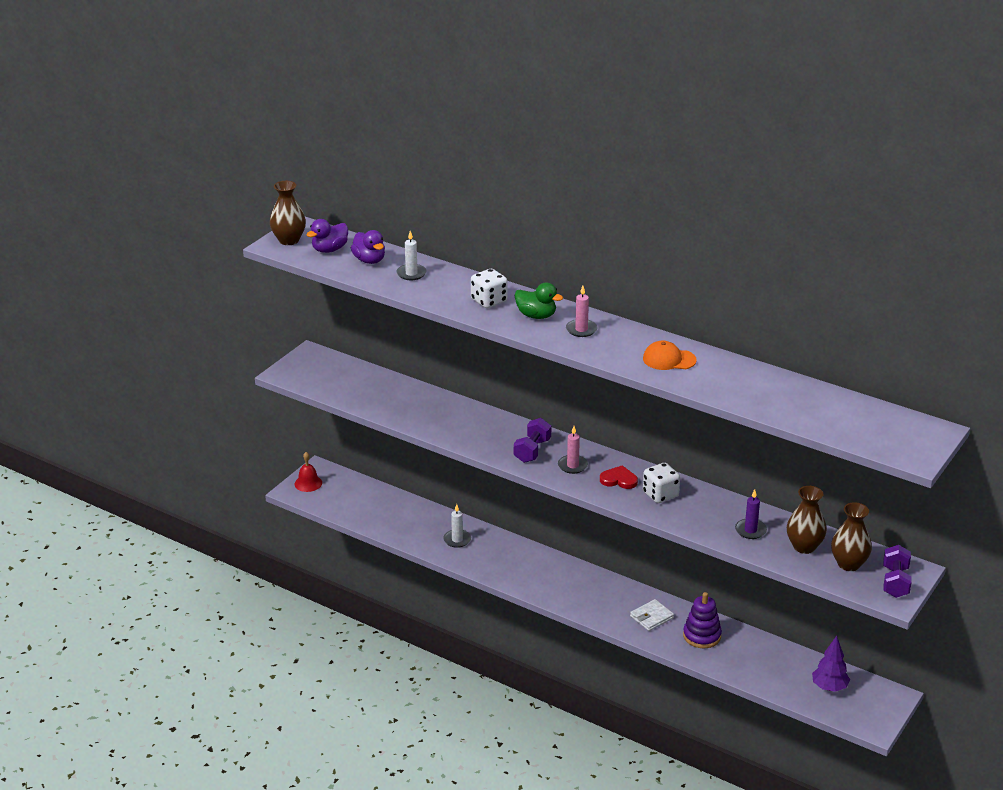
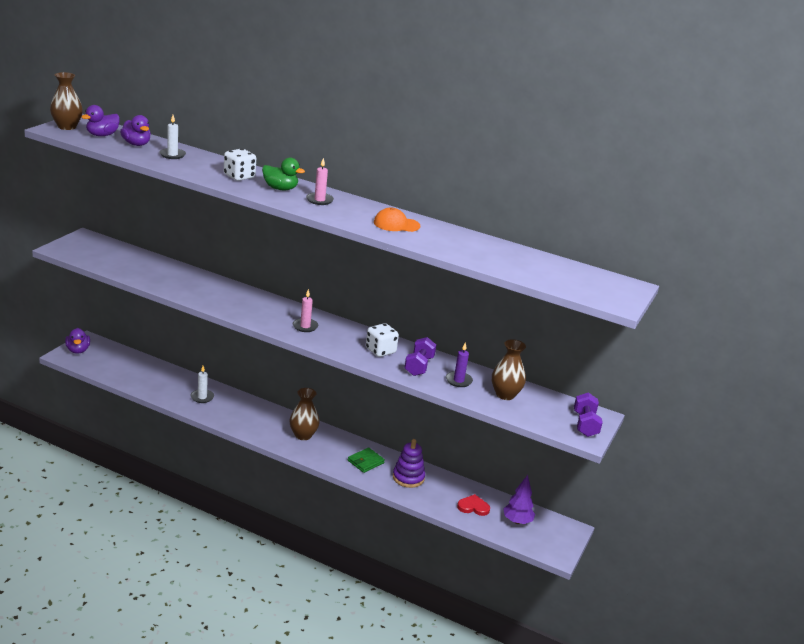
camera: 10 degrees left, 5 degrees down
red bell [295,452,322,492] -> purple duck [65,328,90,354]
purple dumbbell [514,418,551,463] -> purple dumbbell moved to [404,337,436,376]
red heart [600,465,638,489] -> red heart moved to [457,494,490,516]
white wallet [630,599,674,631] -> green wallet [348,448,385,473]
brown vase [831,502,872,571] -> brown vase moved to [290,388,320,440]

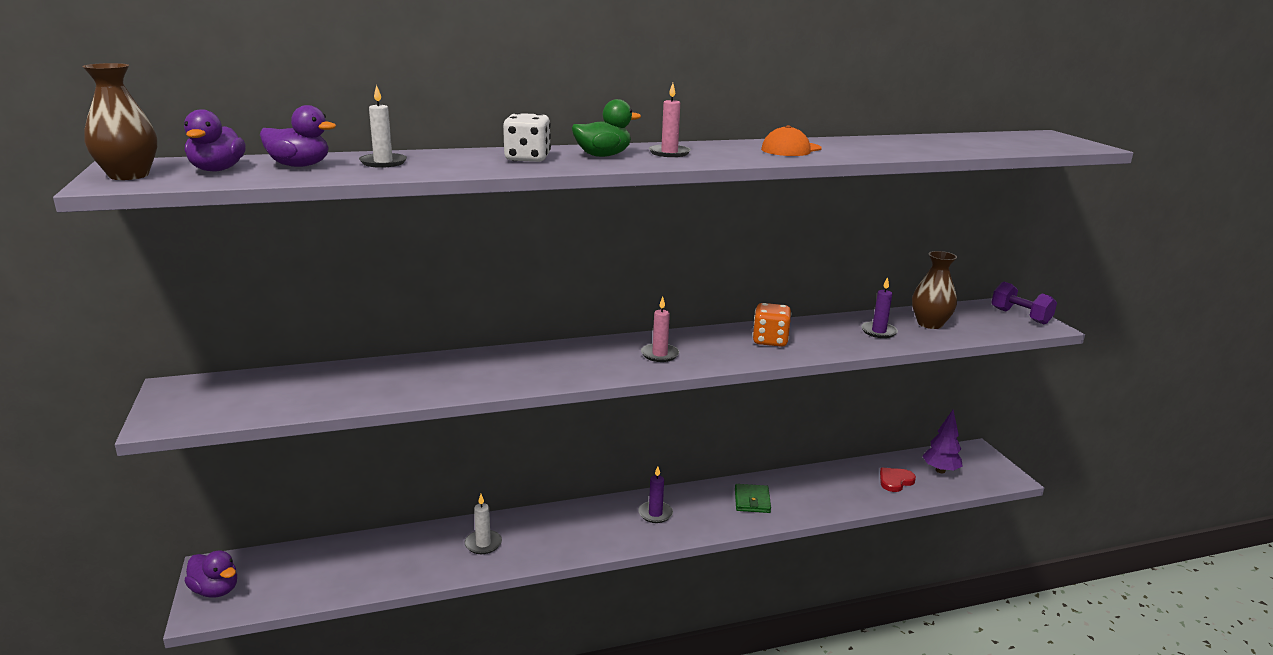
camera: 40 degrees left, 5 degrees down
brown vase [290,388,320,440] -> purple candle [638,466,673,523]
white dice [366,323,399,357] -> orange dice [752,303,791,347]
purple stacking toy [393,439,425,488] -> none
purple dumbbell [404,337,436,376] -> none

